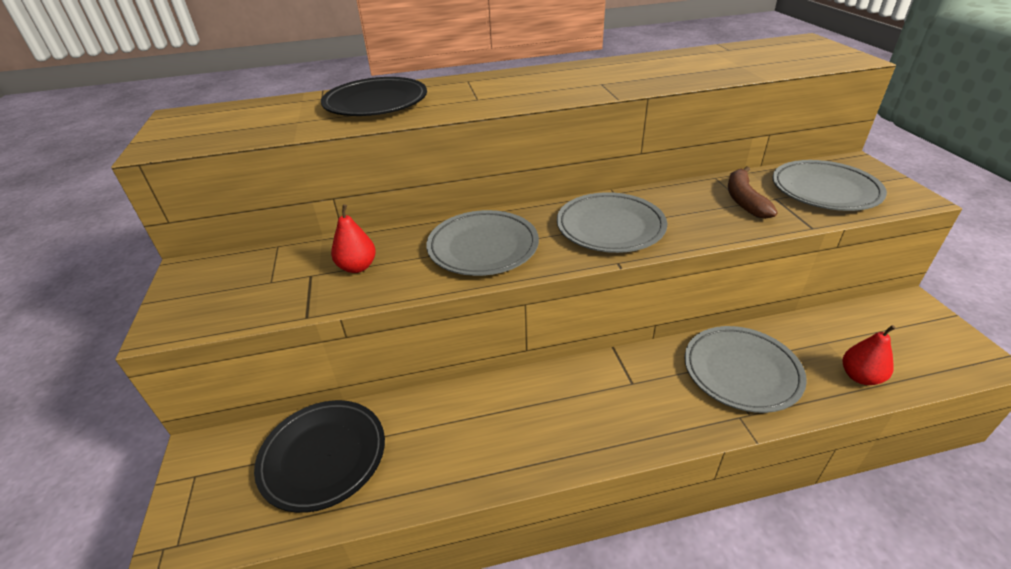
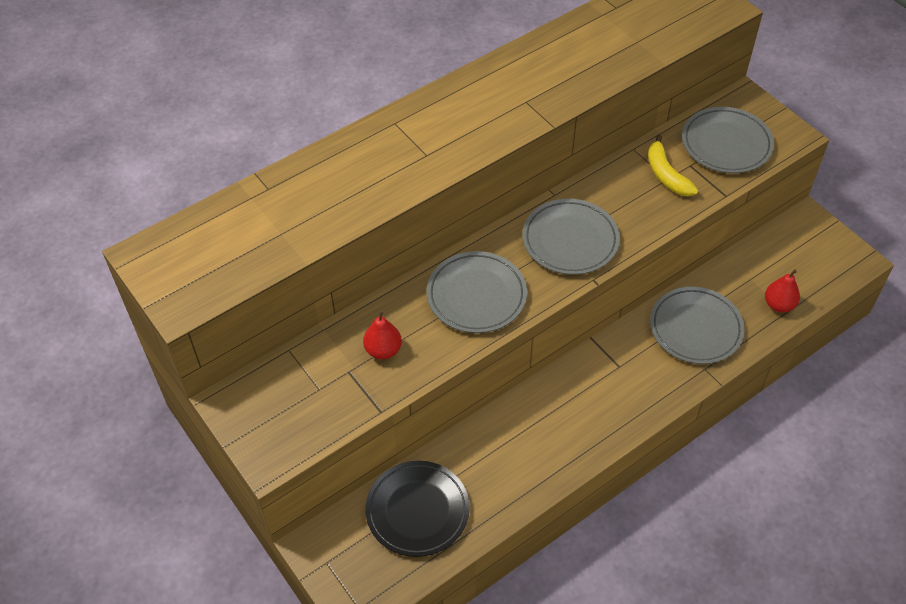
camera: 25 degrees left, 15 degrees up
black plate [321,77,427,116] -> none
brown banana [728,166,778,219] -> yellow banana [648,134,698,196]

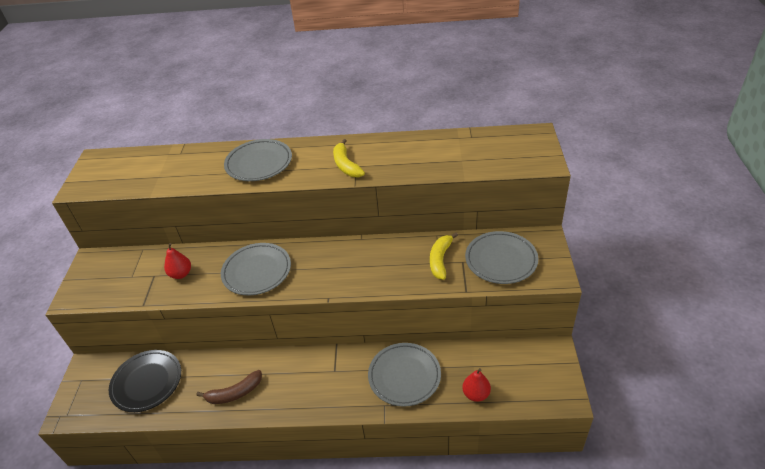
camera: 40 degrees right, 10 degrees down
grey plate [522,199,620,275] -> grey plate moved to [224,139,292,181]
none -> brown banana [196,370,262,404]
none -> yellow banana [333,139,365,177]

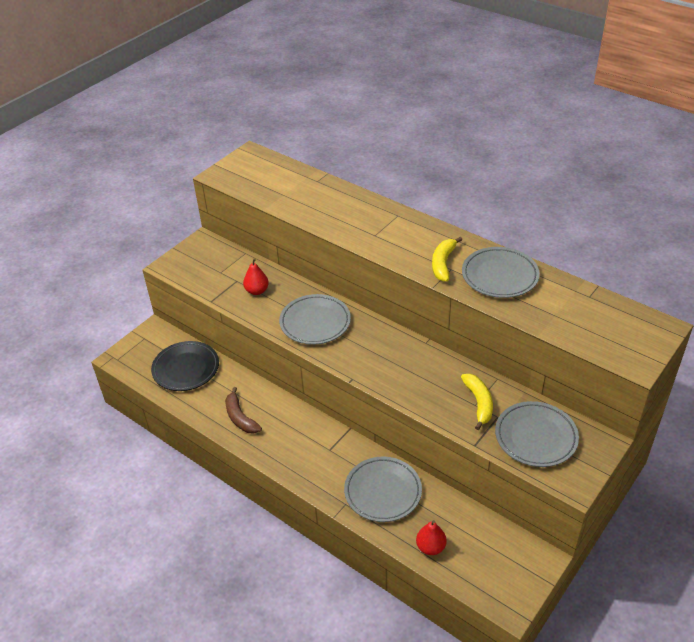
camera: 35 degrees right, 0 degrees up
brown banana [196,370,262,404] -> brown banana turned 45 degrees clockwise [225,387,262,433]
grey plate [224,139,292,181] -> grey plate moved to [462,247,540,298]
yellow banana [430,232,458,280] -> yellow banana turned 120 degrees clockwise [461,374,493,430]

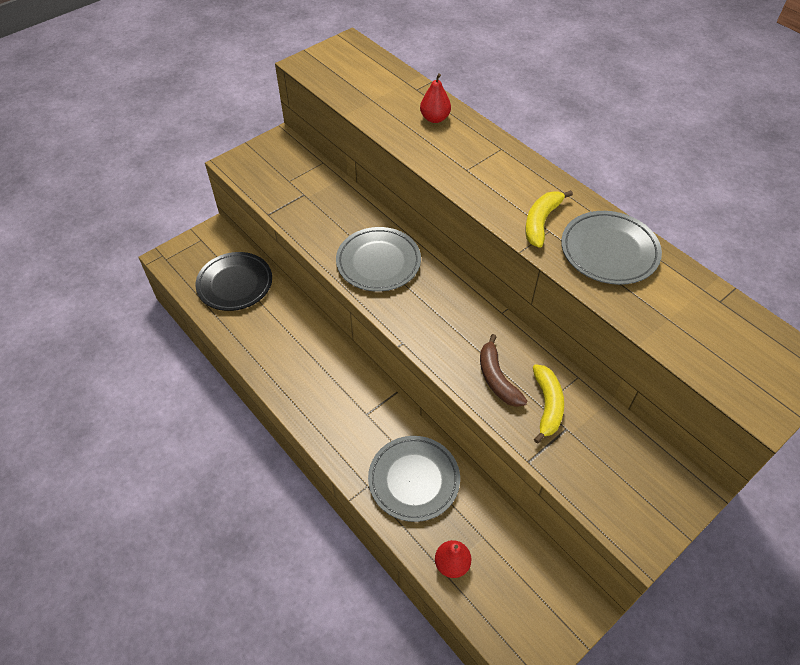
camera: 10 degrees right, 10 degrees up
brown banana [225,387,262,433] -> brown banana moved to [480,334,528,407]
red pear [243,259,269,295] -> red pear moved to [420,73,451,123]
grey plate [495,401,579,467] -> none

